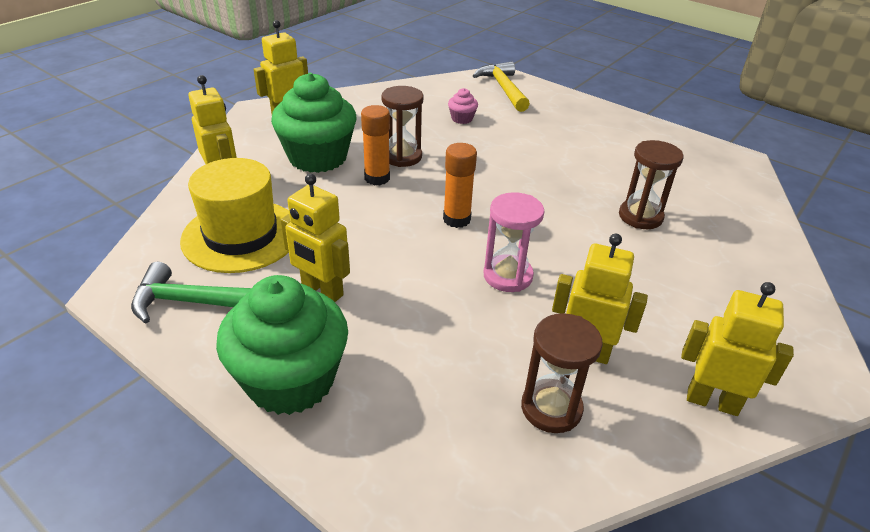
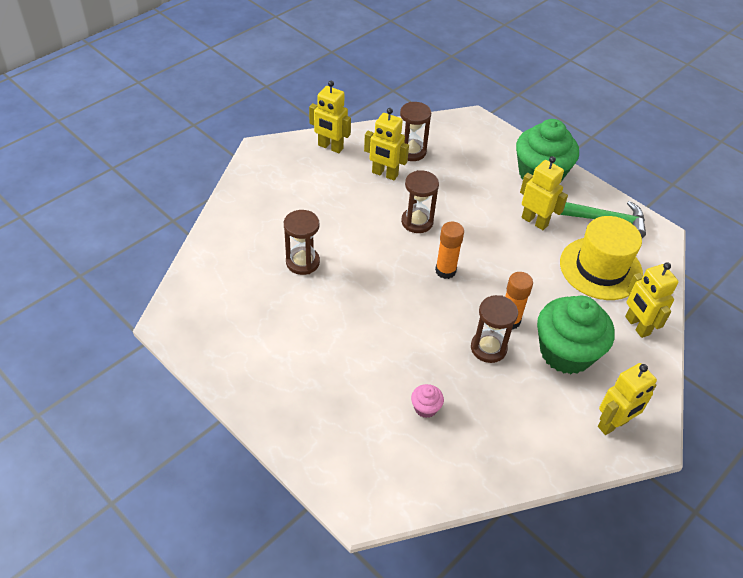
camera: 175 degrees left, 10 degrees up
yellow hammer [473,61,530,112] -> none
pink hourglass [484,192,544,292] -> brown hourglass [401,170,439,233]

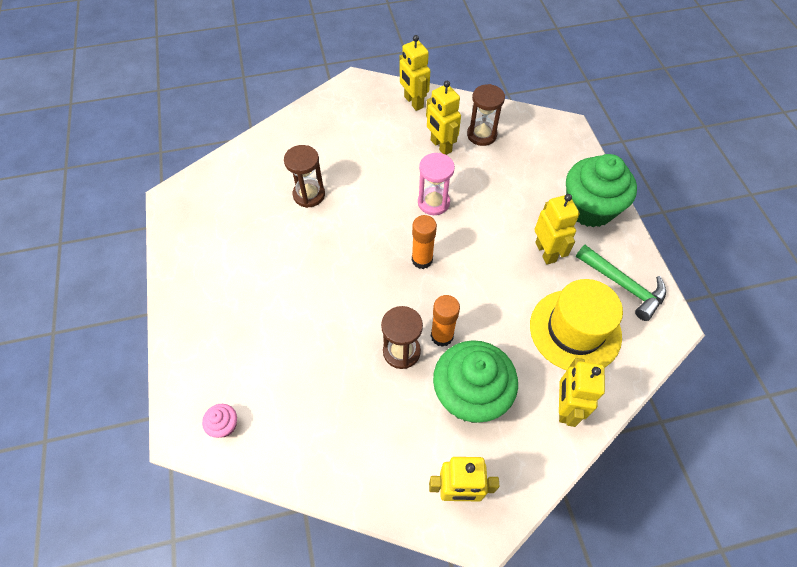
camera: 35 degrees right, 10 degrees up
brown hourglass [401,170,439,233] -> pink hourglass [418,153,455,215]
pink cupcake [411,384,444,418] -> pink cupcake moved to [202,404,237,438]

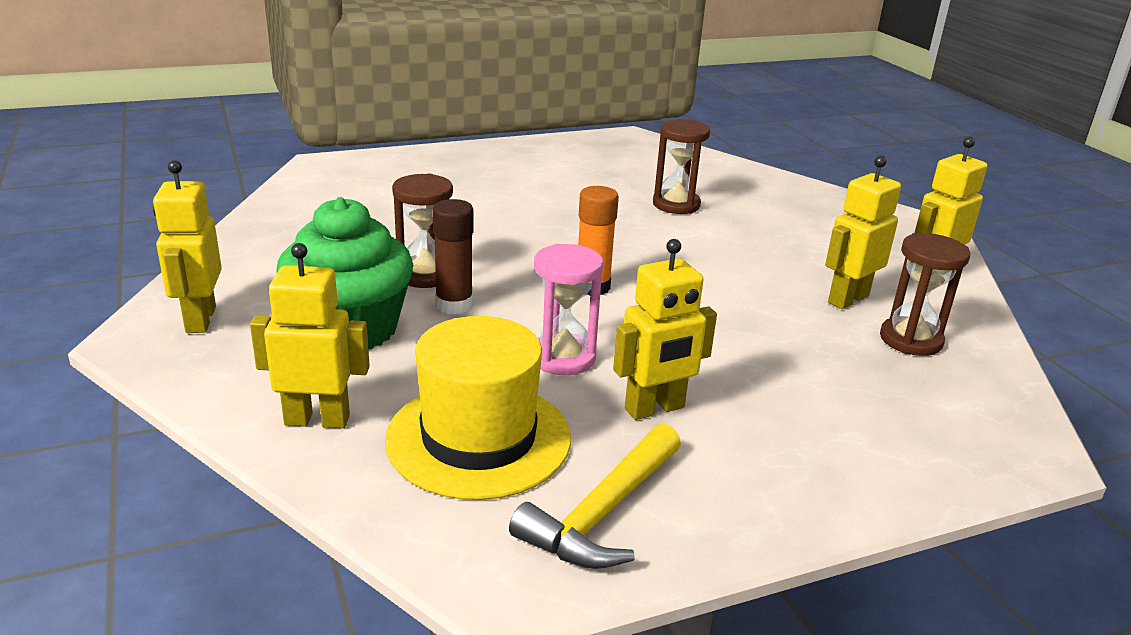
camera: 80 degrees right, 30 degrees down
pink cupcake [202,404,237,438] -> none
pink hourglass [418,153,455,215] -> pink hourglass moved to [534,244,603,375]
orange glue stick [431,295,460,347] -> brown glue stick [432,199,474,315]
green cupcake [566,154,637,228] -> none
green hammer [576,245,666,321] -> yellow hammer [509,423,681,569]

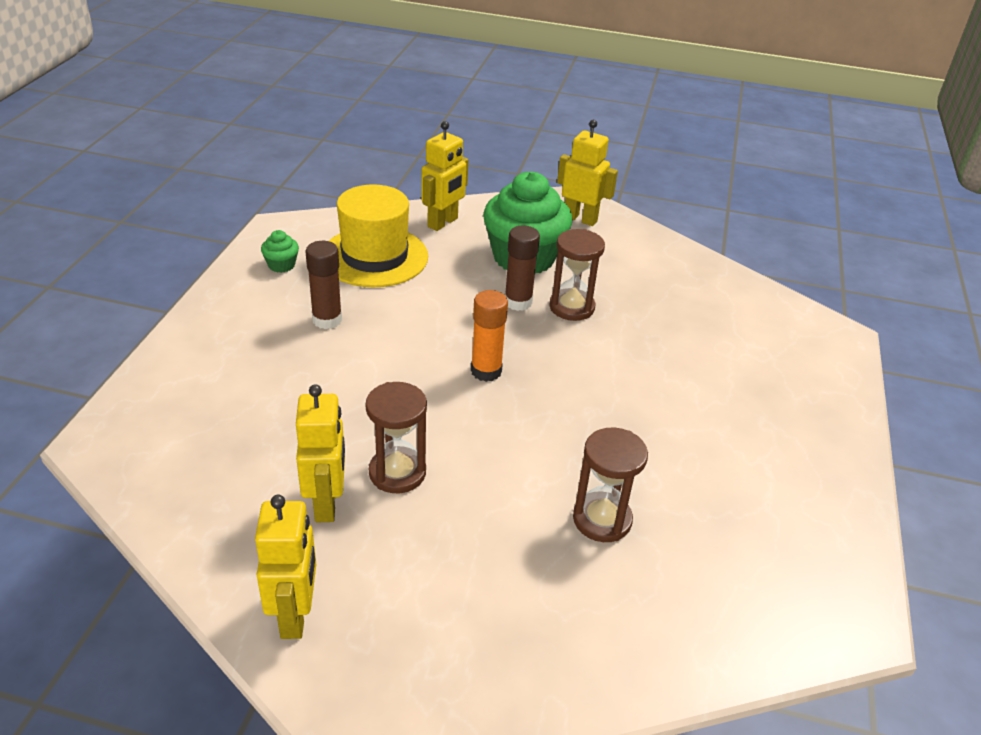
camera: 125 degrees right, 10 degrees up
yellow hammer [509,423,681,569] -> green cupcake [261,230,299,273]
pink hourglass [534,244,603,375] -> none
yellow robot [613,239,717,420] -> brown glue stick [306,241,342,329]
brown hourglass [880,233,970,356] -> brown hourglass moved to [365,382,427,493]

